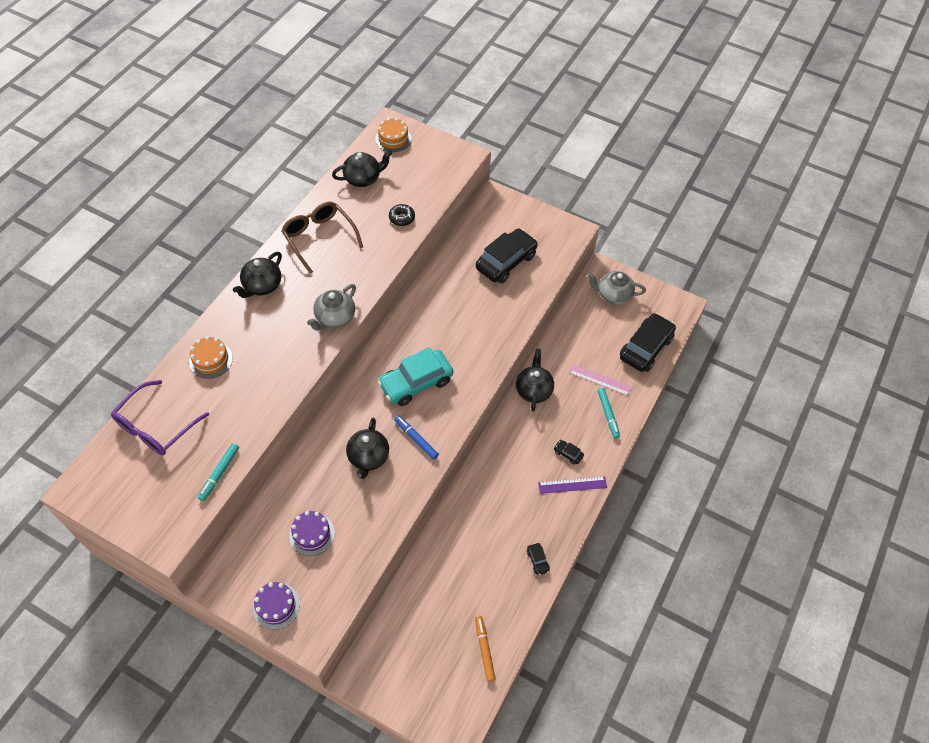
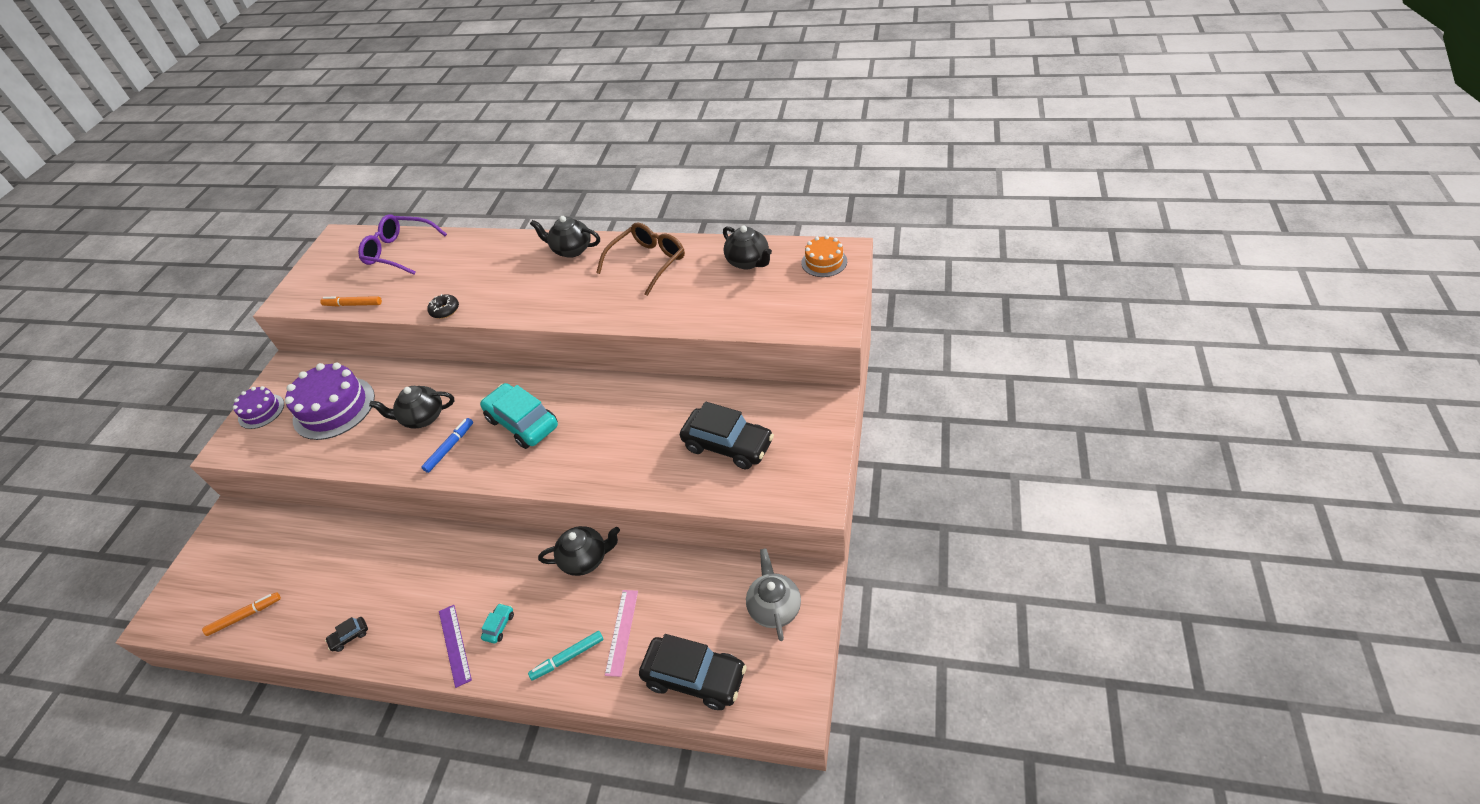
camera: 80 degrees right, 10 degrees down
orange cake [189,336,233,379] -> none
turquoise marker [198,443,239,501] -> orange marker [320,296,382,307]
purple cake [289,511,335,556] -> purple cake [285,363,375,440], size x1.78
grey teapot [307,284,356,331] -> none
black donut [389,204,415,226] -> black donut moved to [427,294,459,319]
black car [554,440,584,465] -> turquoise car [481,603,514,644]

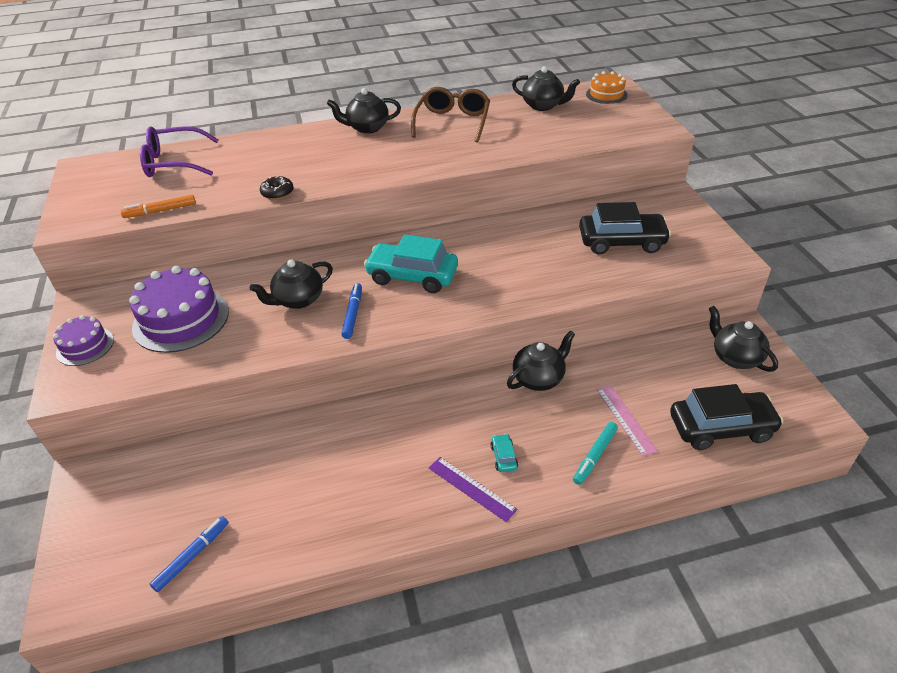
camera: 30 degrees left, 5 degrees down
orange marker [202,592,281,636] -> blue marker [150,516,229,592]
black car [325,617,368,652] -> none
grey teapot [746,548,801,641] -> black teapot [709,306,778,372]

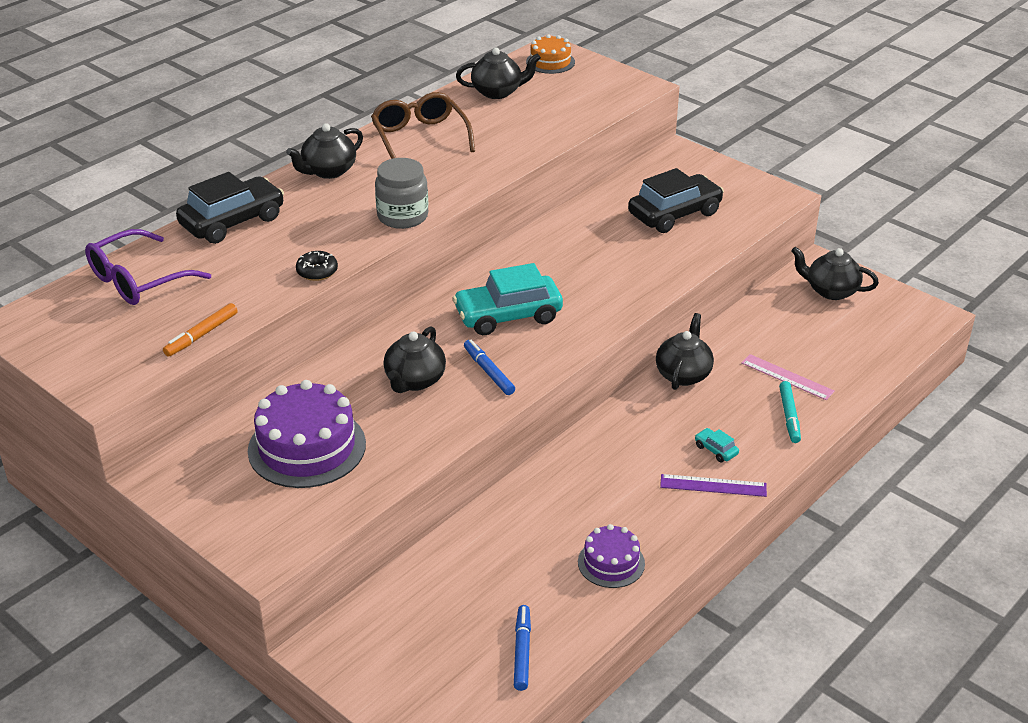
camera: 35 degrees left, 5 degrees down
purple cake [53,315,114,366] -> purple cake moved to [578,524,645,588]
black car [670,384,783,450] -> black car moved to [176,172,284,244]
none -> grey jar [375,158,428,229]

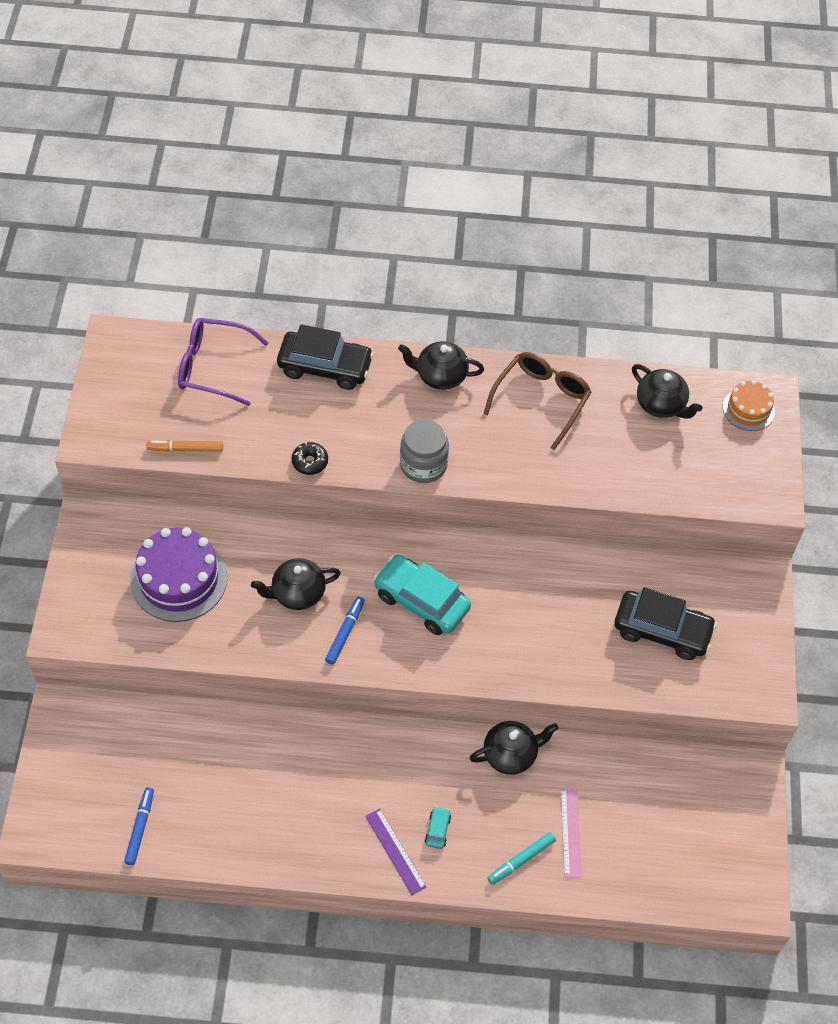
camera: 50 degrees right, 20 degrees up
blue marker [514,605,531,691] -> blue marker turned 45 degrees counterclockwise [124,787,154,865]
purple cake [578,524,645,588] -> none
black teapot [791,247,879,300] -> none

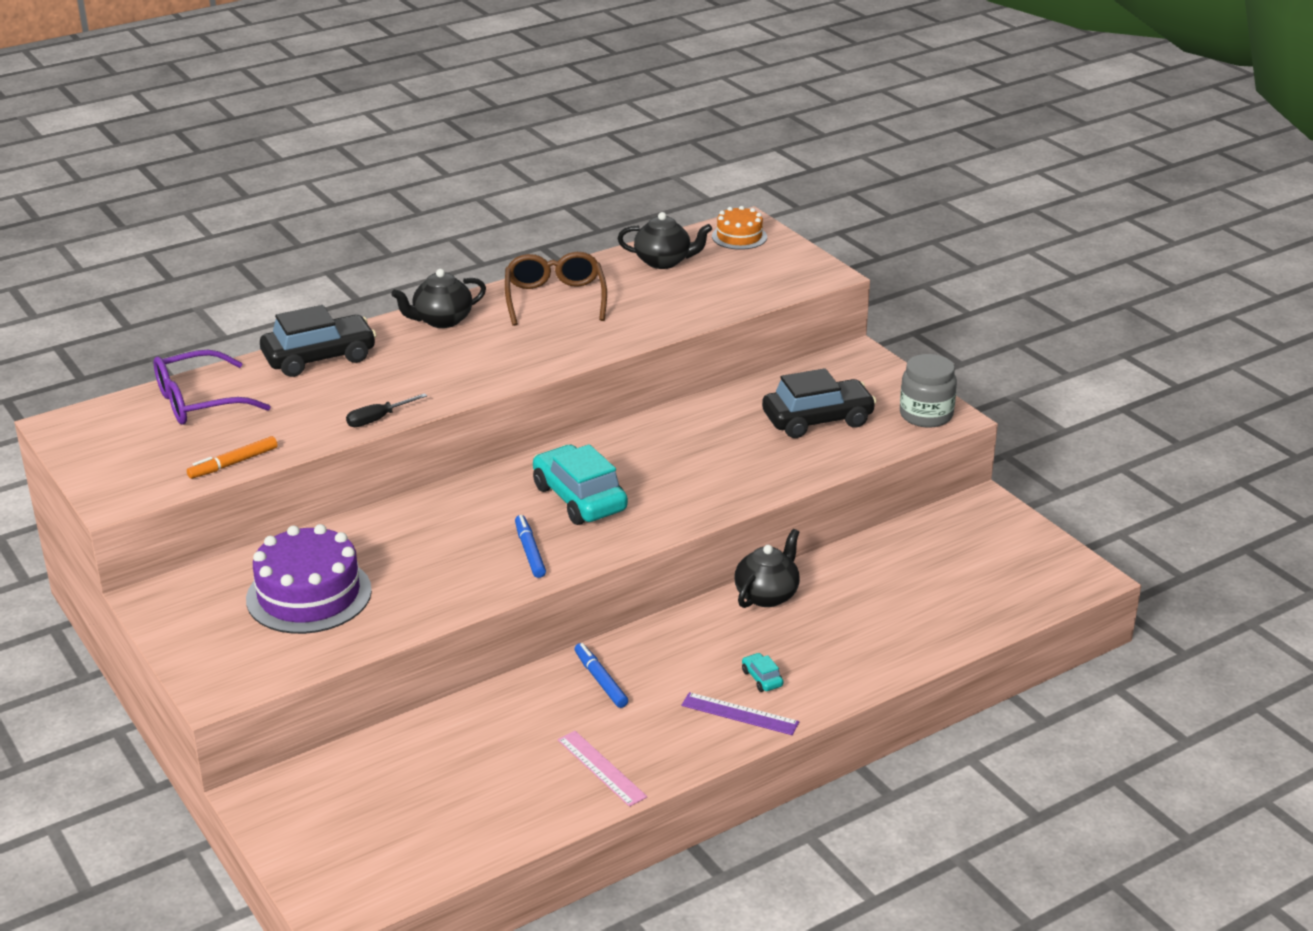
camera: 35 degrees left, 25 degrees down
blue marker [124,787,154,865] -> blue marker moved to [575,643,628,708]
black teapot [251,558,341,610] -> none
black donut [292,442,328,475] -> black screwdriver [346,393,427,427]
turquoise car [374,555,471,635] -> turquoise car turned 60 degrees clockwise [533,444,628,525]
grey jar [400,419,449,483] -> grey jar moved to [900,354,957,428]
turquoise marker [488,832,556,885] -> none
pink ruler [561,788,582,877] -> pink ruler moved to [558,731,647,807]

